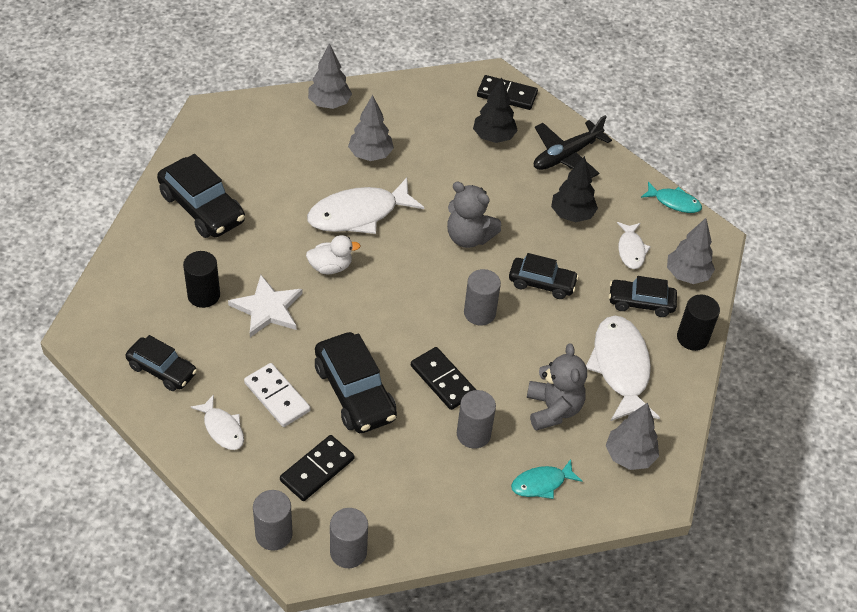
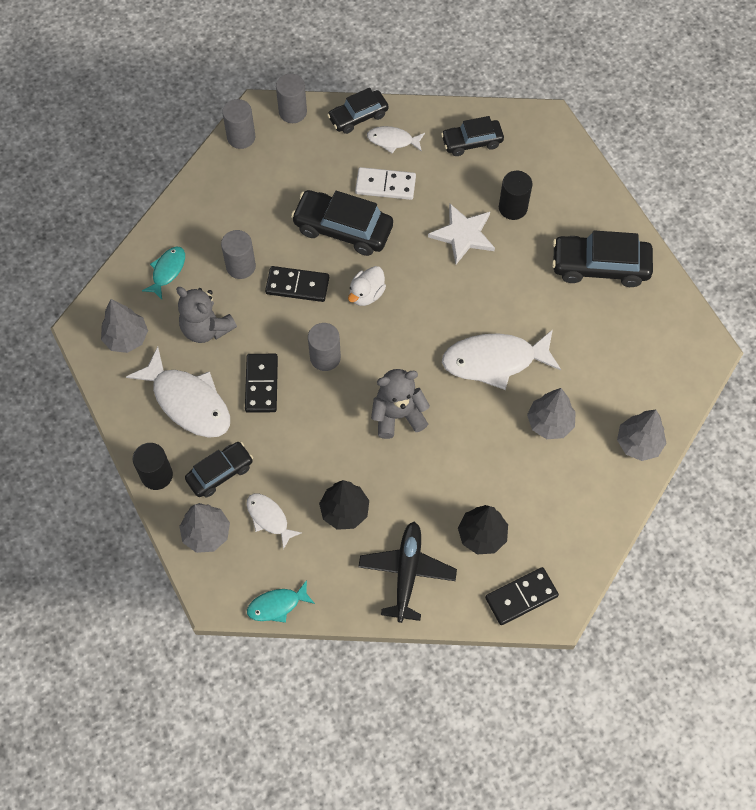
camera: 140 degrees right, 15 degrees up
black domino [280,435,354,501] -> black domino moved to [245,354,278,413]
white duck [306,235,361,274] -> white duck moved to [348,266,386,306]
white fish [307,178,424,234] -> white fish turned 120 degrees counterclockwise [442,330,561,390]
black car [509,253,579,299] -> black car moved to [327,88,389,134]

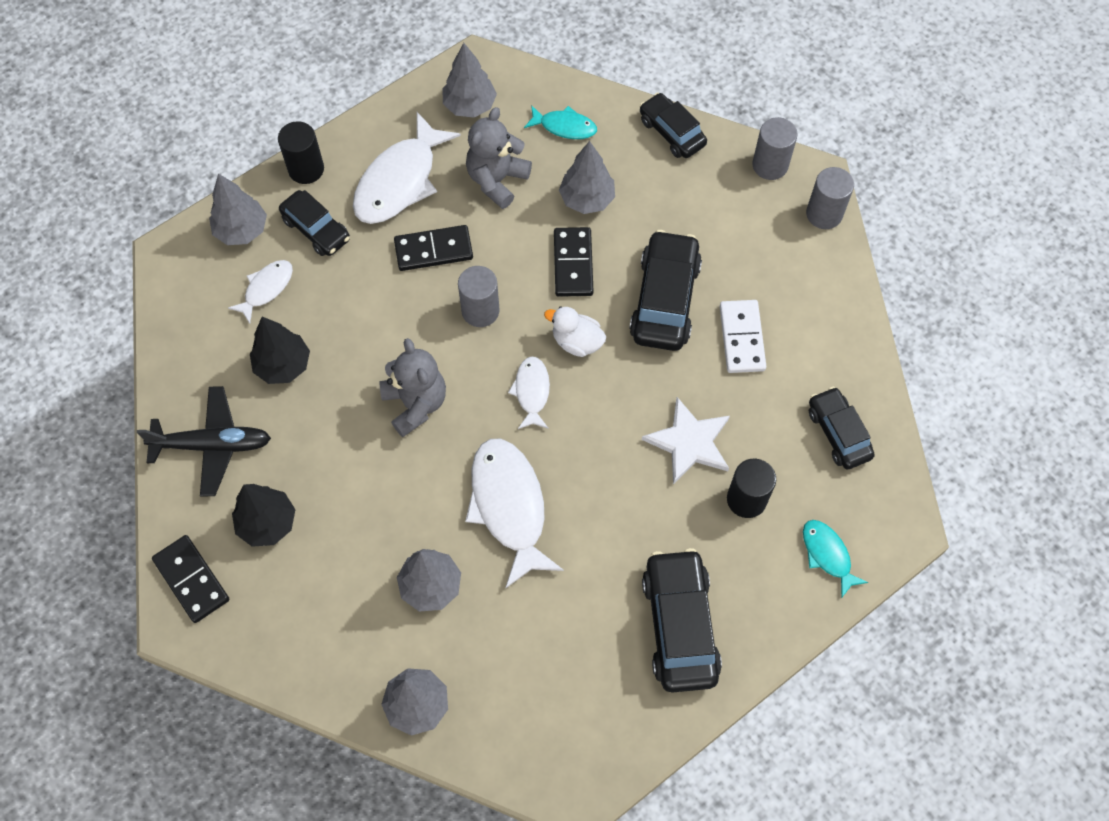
camera: 80 degrees right, 0 degrees up
grey cylinder [221,230,256,279] -> grey tree [559,141,615,214]
turquoise fish [247,580,315,623] -> turquoise fish moved to [803,520,868,599]
black car [327,88,389,134] -> black car moved to [640,92,707,158]
white fish [367,126,425,153] -> white fish moved to [508,356,550,429]

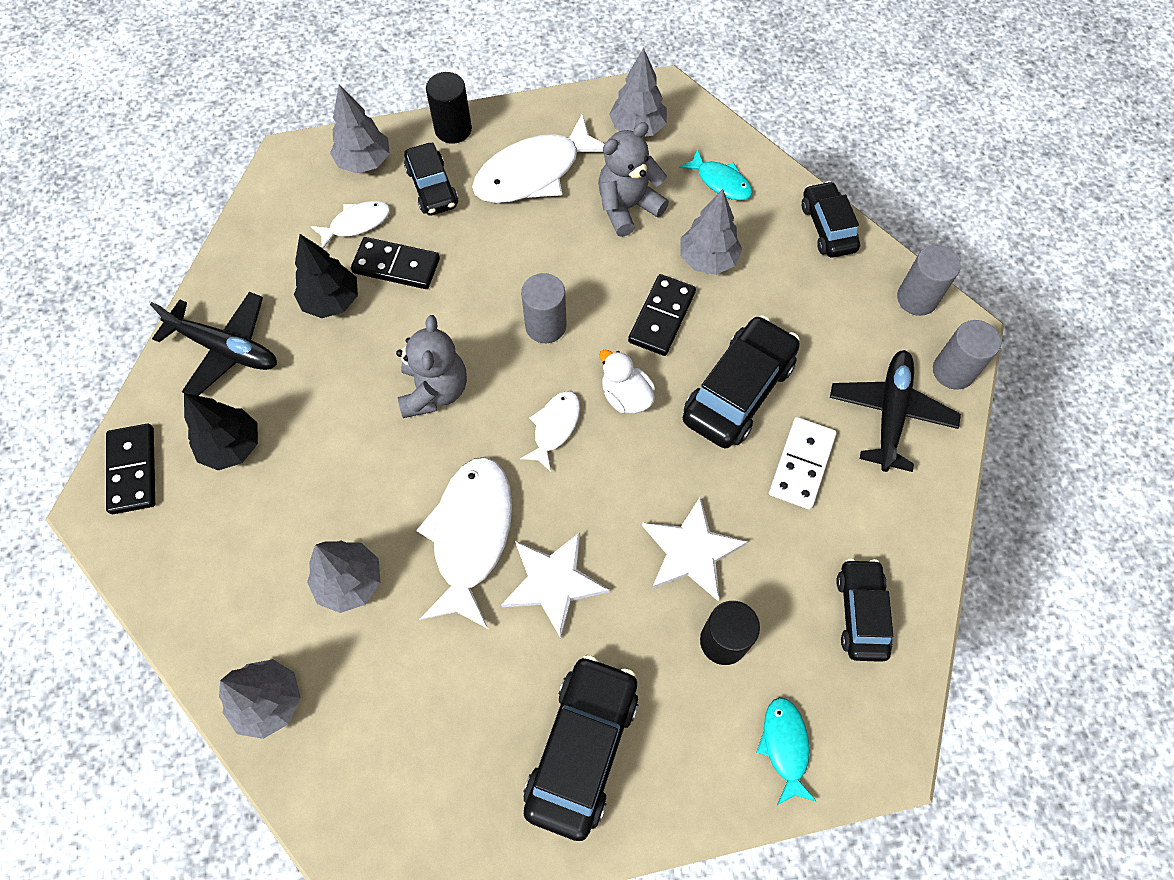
camera: 25 degrees right, 0 degrees up
black domino [394,225,473,271] -> black domino moved to [351,237,440,289]
none -> white star [501,532,609,638]
none -> black plane [830,350,961,472]

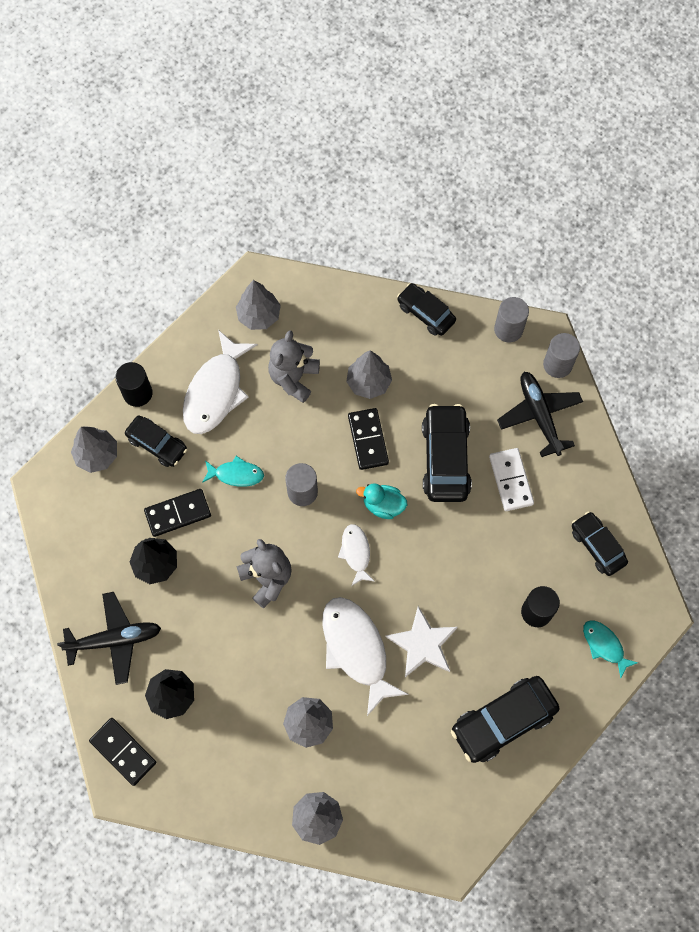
camera: 35 degrees left, 5 degrees up
white fish [310,201,390,249] -> none
black car [524,655,639,841] -> black car turned 105 degrees counterclockwise [451,676,560,763]
white duck [599,350,655,414] -> turquoise duck [356,483,407,519]
white star [642,497,748,601] -> none
turquoise fish [679,149,752,200] -> turquoise fish moved to [202,456,264,487]

